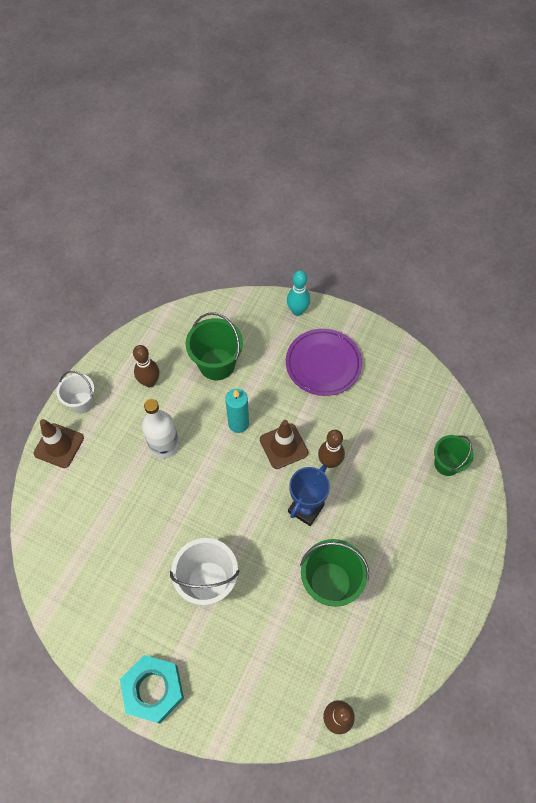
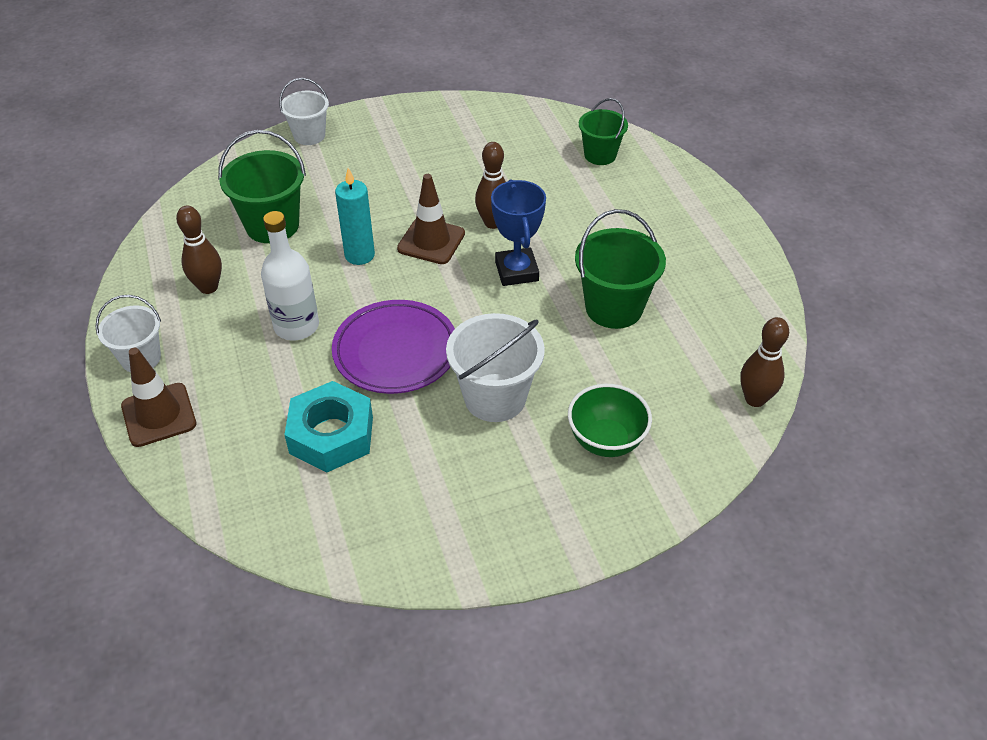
camera: 45 degrees left, 15 degrees down
turquoise nut [120,655,184,724] -> turquoise nut moved to [285,381,373,472]
purple plate [286,329,362,396] -> purple plate moved to [332,300,455,394]
turquoise bowling pin [287,270,310,316] -> white bucket [279,78,329,145]
none -> green bowl [568,384,652,457]

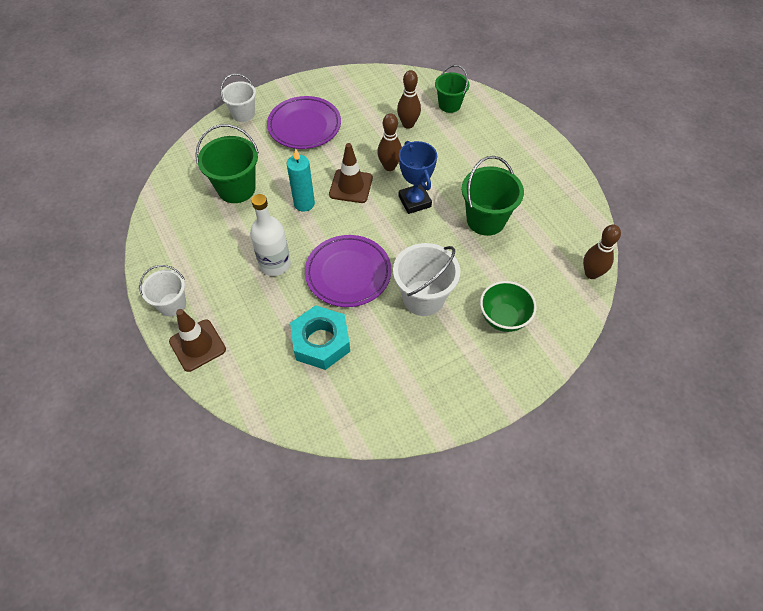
camera: 10 degrees left, 10 degrees up
brown bowling pin [176,205,222,294] -> brown bowling pin moved to [397,70,421,129]
none -> purple plate [267,96,341,149]

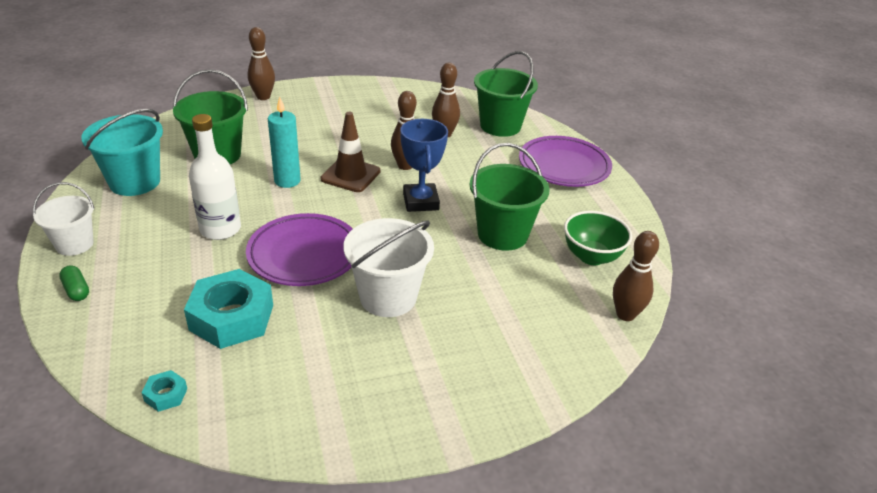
camera: 10 degrees right, 20 degrees down
brown traffic cone [169,309,226,372] -> green capsule [59,265,89,301]
white bucket [220,74,256,122] -> brown bowling pin [247,27,275,100]
purple plate [267,96,341,149] -> purple plate moved to [519,136,612,187]
green bucket [435,65,469,113] -> green bucket [474,51,538,137], size x1.54
green bowl [480,281,537,332] -> green bowl moved to [564,211,632,265]
none -> turquoise bucket [81,109,163,196]
none -> turquoise nut [141,370,187,412]

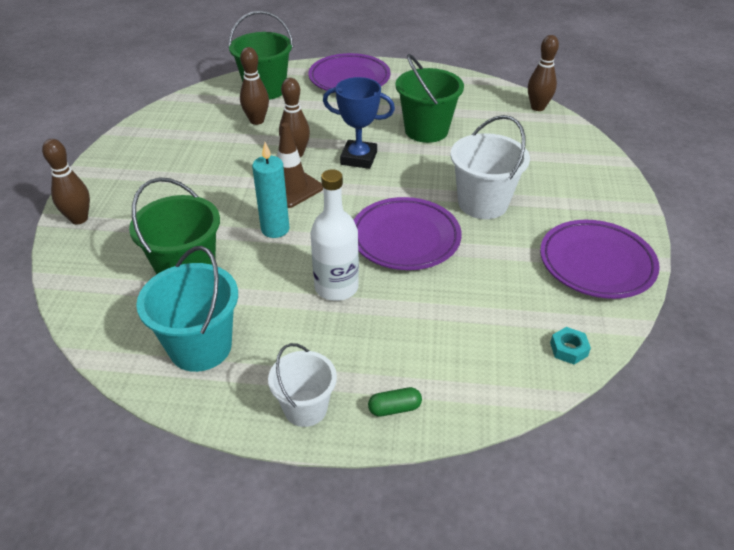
camera: 65 degrees left, 5 degrees up
turquoise nut [184,269,273,349] -> none
green bowl [564,211,632,265] -> none
none -> purple plate [540,220,660,299]

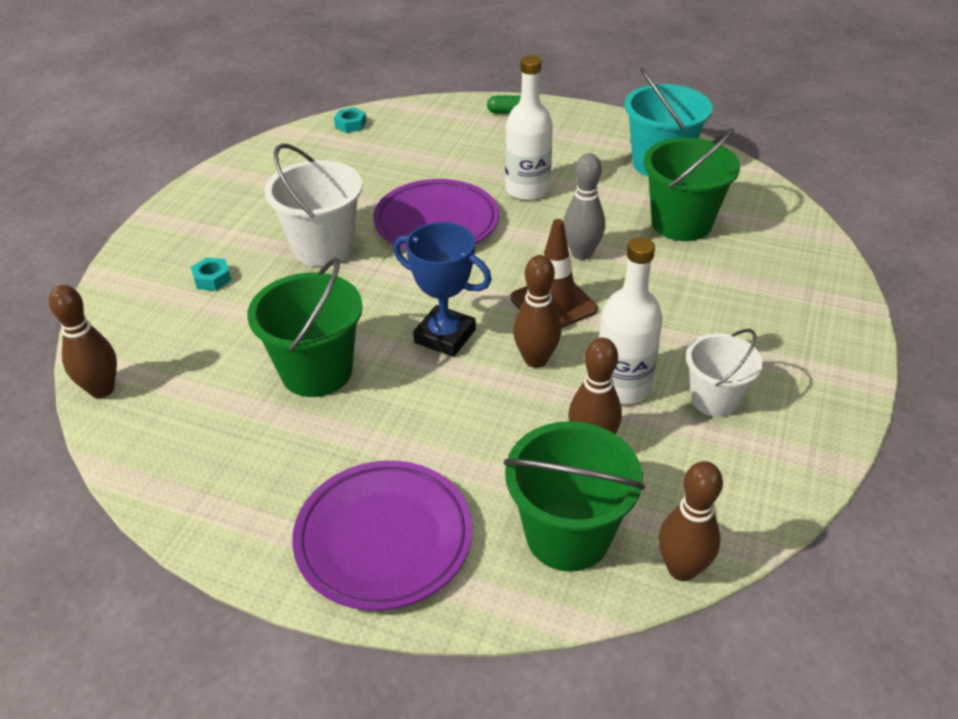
camera: 165 degrees left, 0 degrees up
brown bowling pin [42,139,90,224] -> brown bowling pin moved to [658,461,723,581]
turquoise candle [252,142,290,238] -> grey bowling pin [563,153,605,260]
white bucket [268,343,337,427] -> white bucket moved to [686,329,763,417]
purple plate [540,220,660,299] -> none
none -> turquoise nut [191,257,232,291]
none -> white bottle [598,237,663,404]

